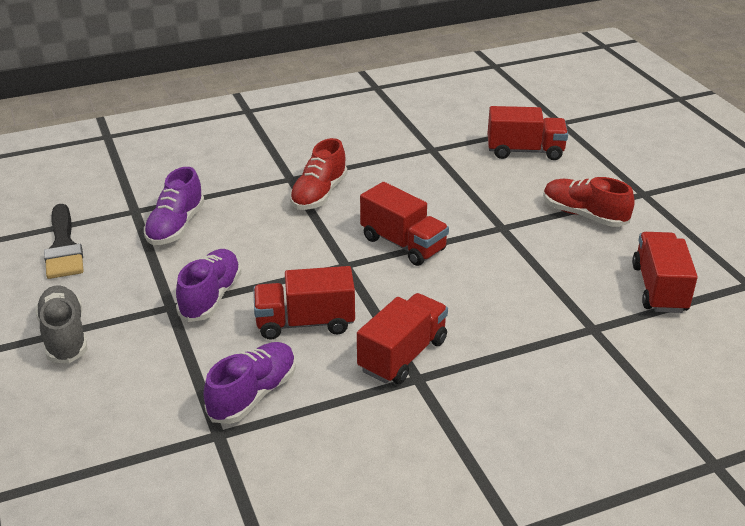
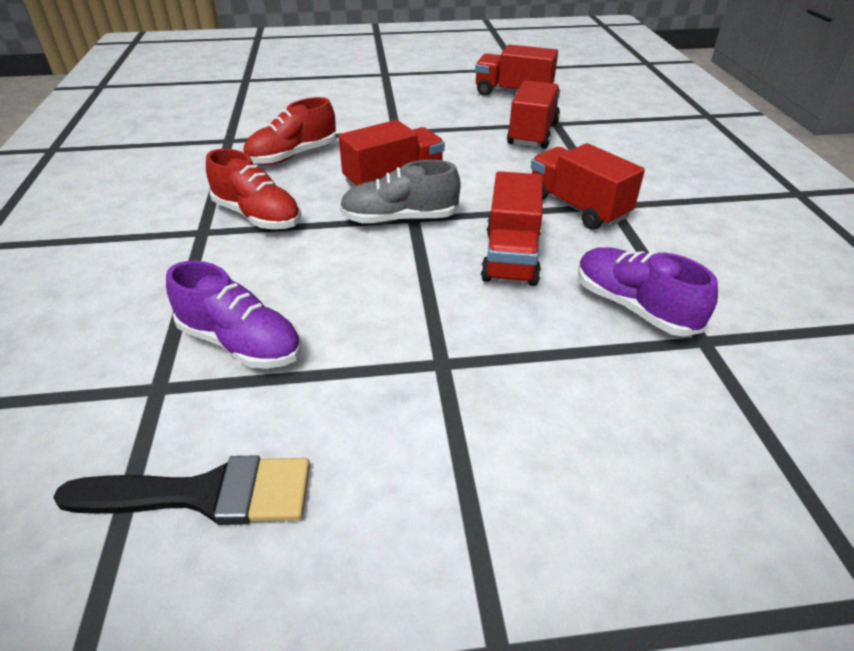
camera: 75 degrees left, 5 degrees up
grey shoe [35,285,88,363] -> grey shoe moved to [340,160,461,224]
purple shoe [176,249,241,322] -> none
red truck [487,106,568,160] -> red truck moved to [507,80,560,149]
red shoe [543,177,635,227] -> red shoe moved to [243,97,336,165]

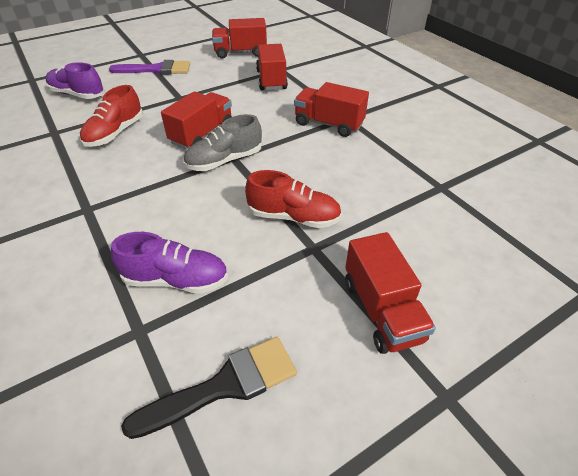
camera: 25 degrees left, 5 degrees up
red shoe [206,149,301,229] -> red shoe moved to [245,170,342,228]
red truck [481,171,543,286] -> red truck moved to [345,232,436,354]
purple shoe [578,247,718,337] -> purple shoe moved to [45,62,105,99]
none -> purple brush [109,60,190,75]

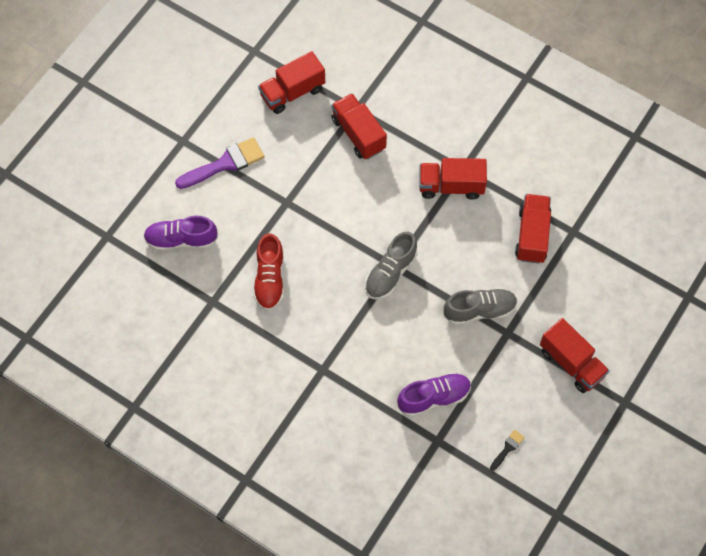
camera: 25 degrees left, 20 degrees up
black brush [121,337,297,439] -> black brush [490,430,525,471], size x0.48
red truck [161,91,232,150] -> red truck moved to [515,194,551,264]
red shoe [245,170,342,228] -> grey shoe [444,288,518,325]

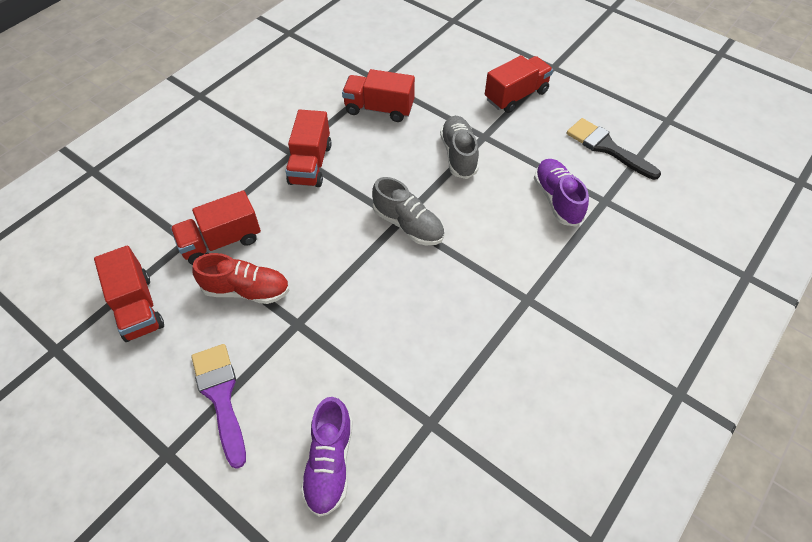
camera: 85 degrees left, 10 degrees down
red shoe [253,233,284,311] -> red shoe moved to [192,253,290,304]
black brush [490,430,525,471] -> black brush [566,118,661,180], size x2.10

